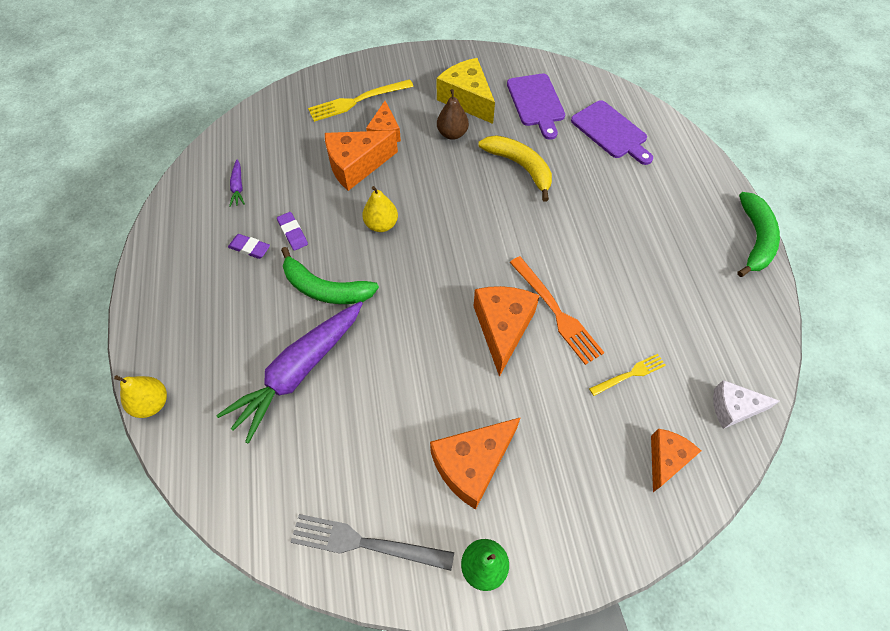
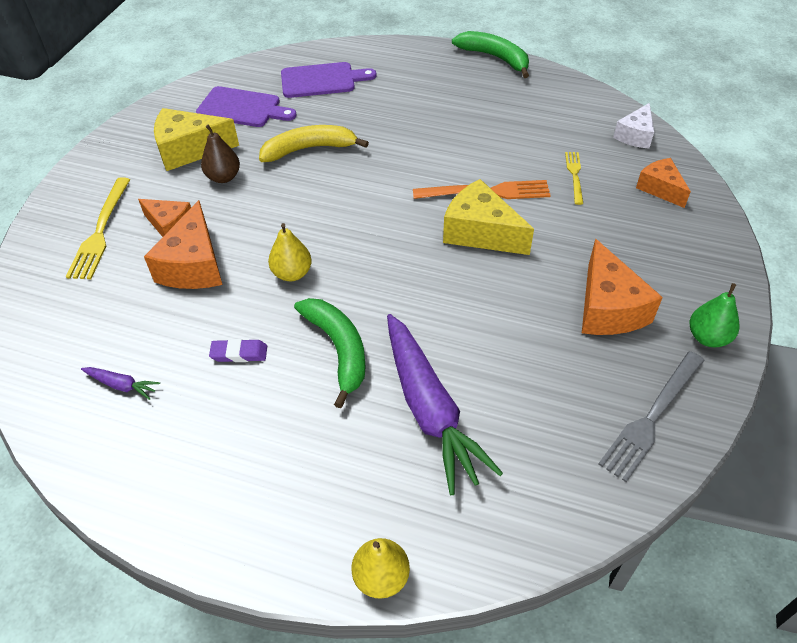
camera: 60 degrees left, 10 degrees down
purple eraser [228,234,270,259] -> none
green banana [281,247,379,304] -> green banana turned 75 degrees counterclockwise [294,298,366,408]
orange cheese [474,286,540,377] -> yellow cheese [443,179,534,255]

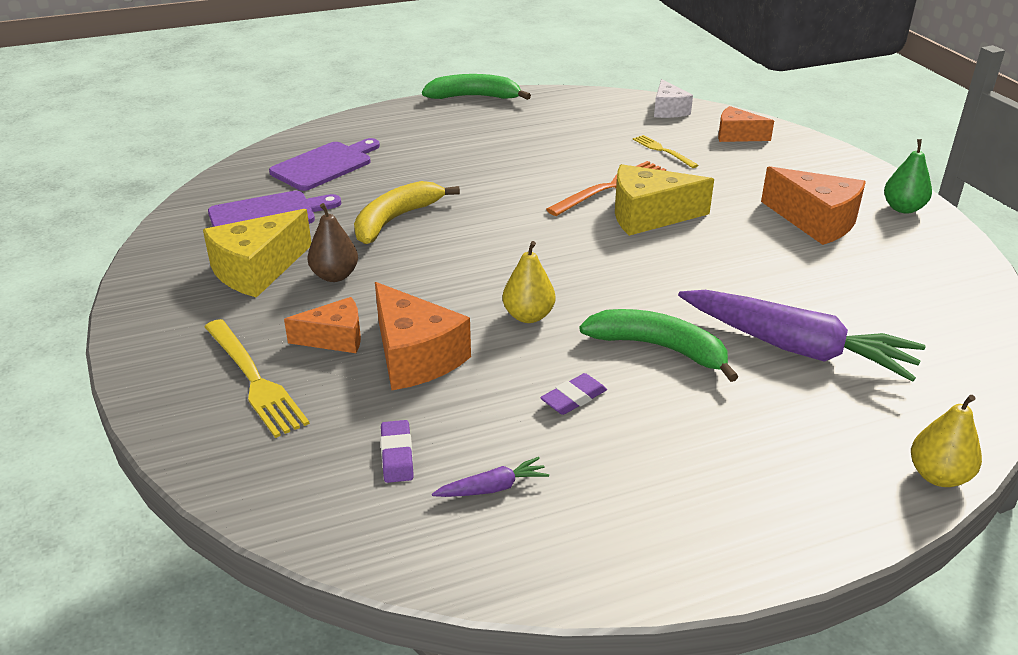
camera: 40 degrees left, 15 degrees down
grey fork [598,351,705,482] -> none
none -> purple eraser [381,420,414,483]

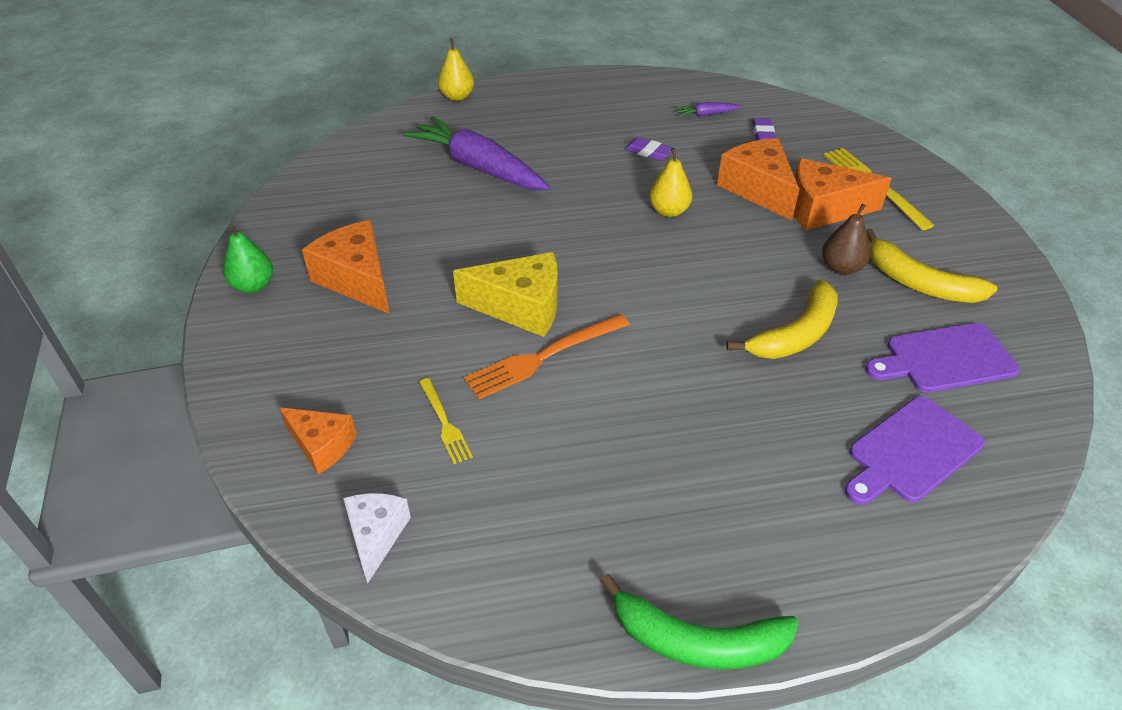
camera: 170 degrees left, 10 degrees up
yellow cheese [203,209,311,298] -> yellow banana [866,229,997,303]
orange cheese [284,297,361,353] -> orange cheese [794,158,892,231], size x1.59
purple eraser [540,373,607,415] -> purple eraser turned 60 degrees clockwise [625,137,673,161]
green banana [579,309,738,382] -> none

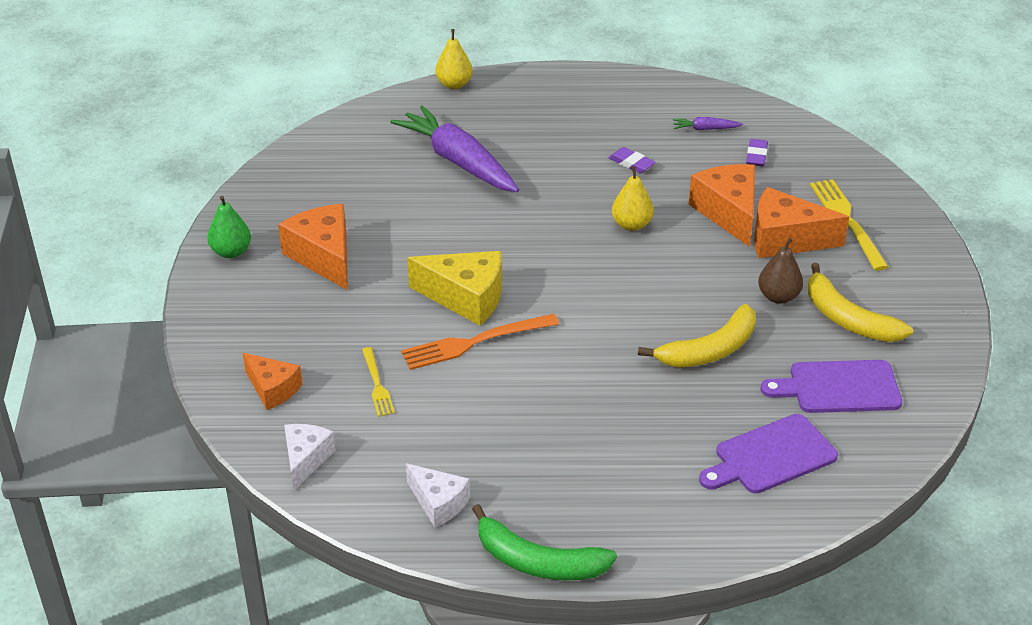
camera: 10 degrees right, 5 degrees down
none -> white cheese [406,463,470,527]

